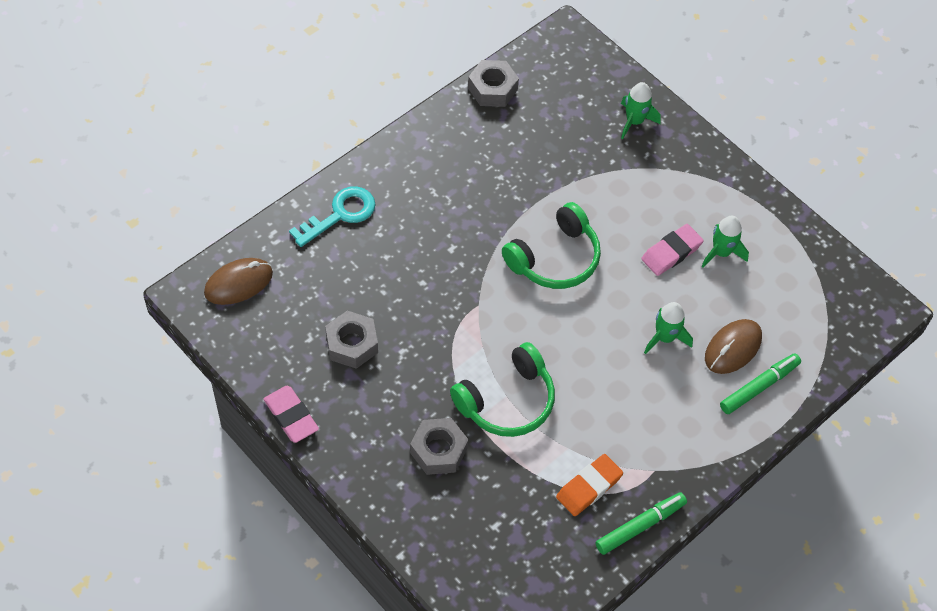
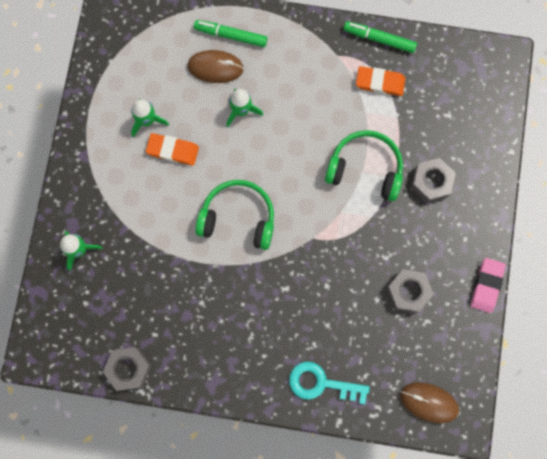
camera: 125 degrees left, 20 degrees up
pink eraser [641,224,704,276] -> orange eraser [146,133,199,166]

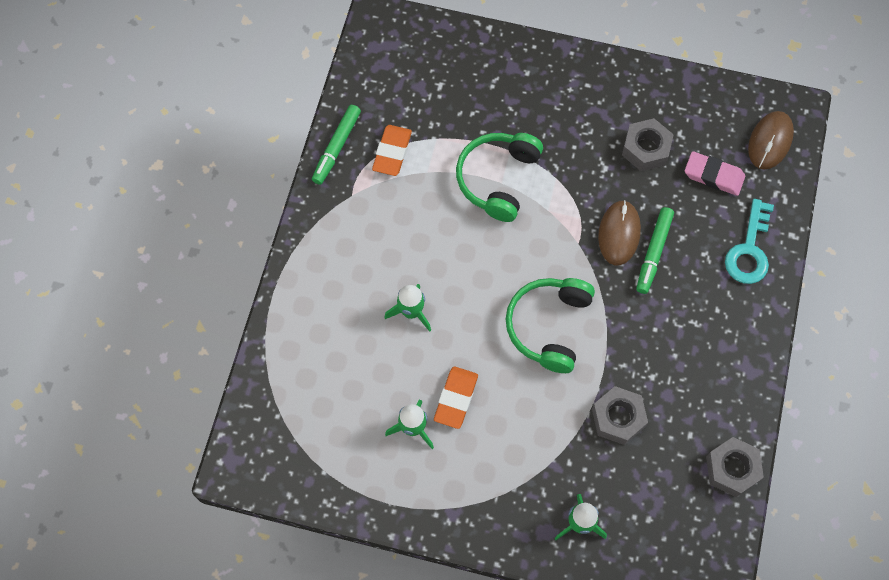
camera: 85 degrees left, 10 degrees down
brown mouse [187,50,244,83] -> brown mouse moved to [598,200,641,265]
green marker [194,20,268,47] -> green marker moved to [636,207,674,294]
grey nut [411,158,456,203] -> grey nut moved to [592,386,648,445]
pink eraser [470,258,506,313] -> pink eraser moved to [685,151,745,196]

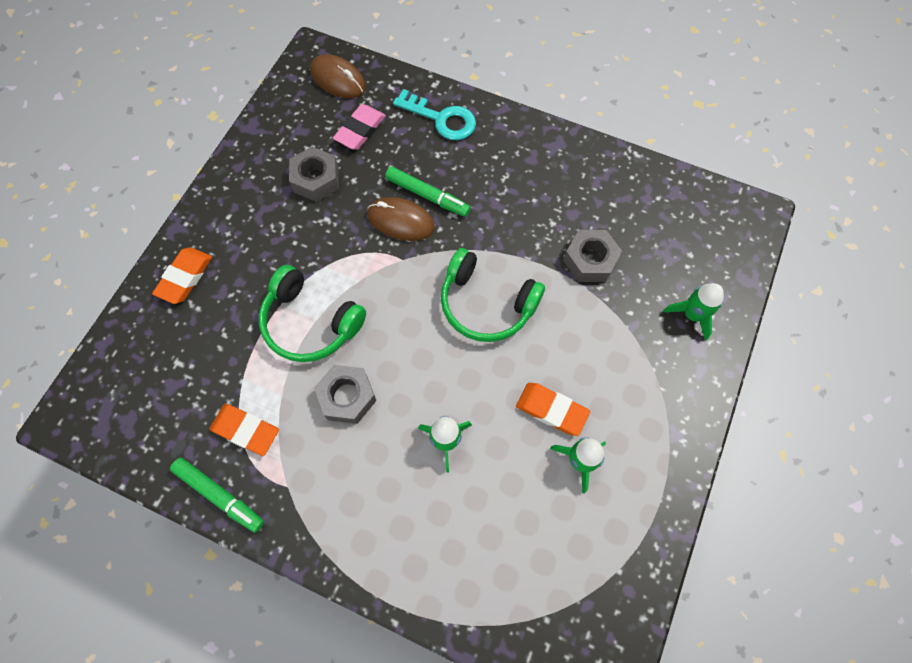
camera: 80 degrees left, 0 degrees up
grey nut [706,437,764,497] -> grey nut moved to [314,365,377,424]
none -> orange eraser [152,247,212,304]

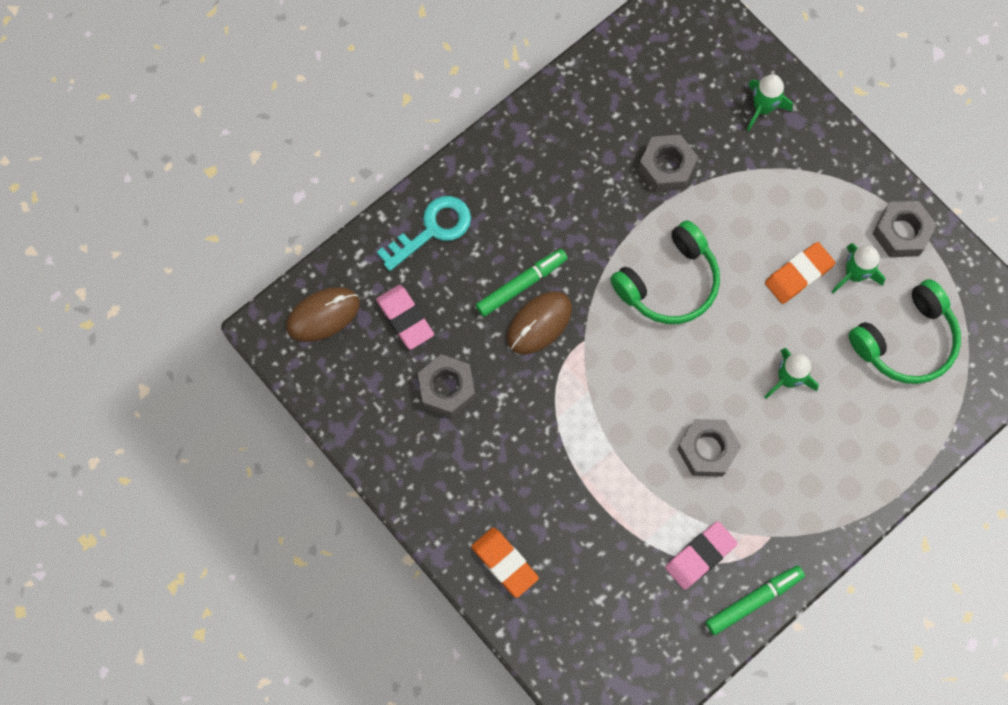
camera: 65 degrees left, 5 degrees up
orange eraser [209,404,279,456] -> pink eraser [665,521,738,590]
green headphones [259,265,366,362] -> green headphones moved to [849,279,961,384]
none -> grey nut [873,201,937,257]

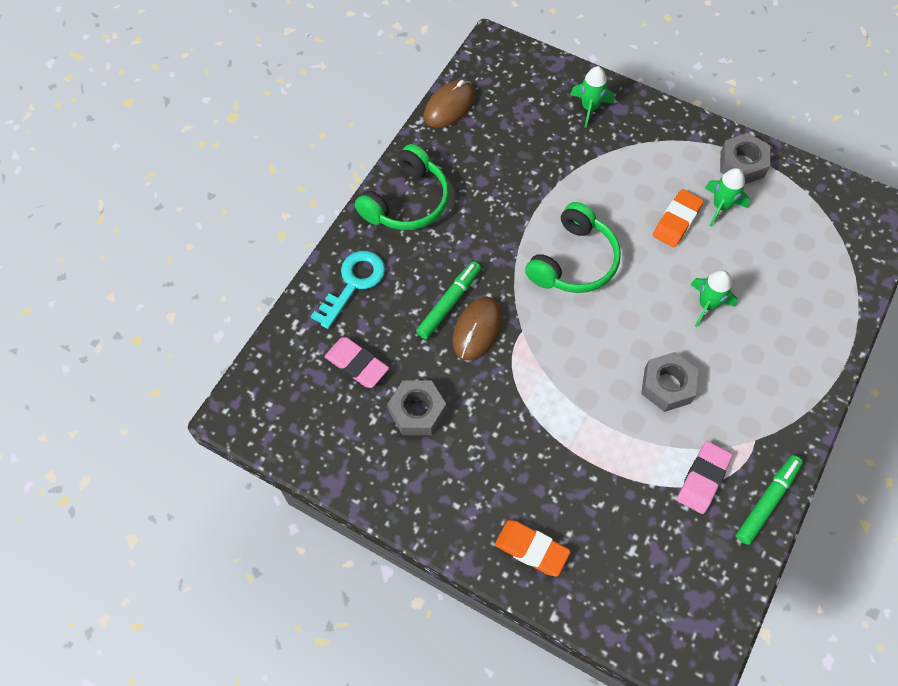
camera: 20 degrees left, 10 degrees down
brown mouse [286,287,360,342] -> brown mouse moved to [424,80,476,128]
grey nut [638,135,698,192] -> none
green headphones [849,279,961,384] -> green headphones moved to [355,144,449,230]

